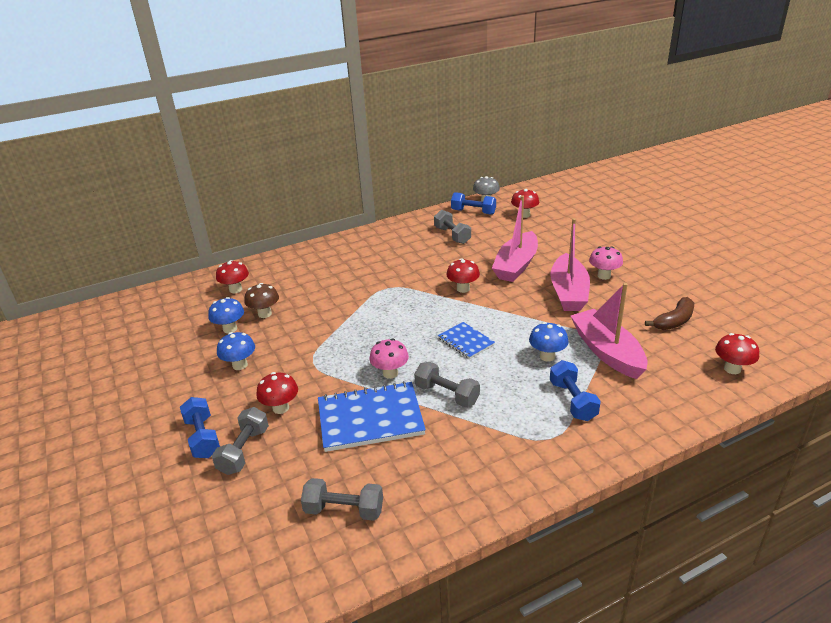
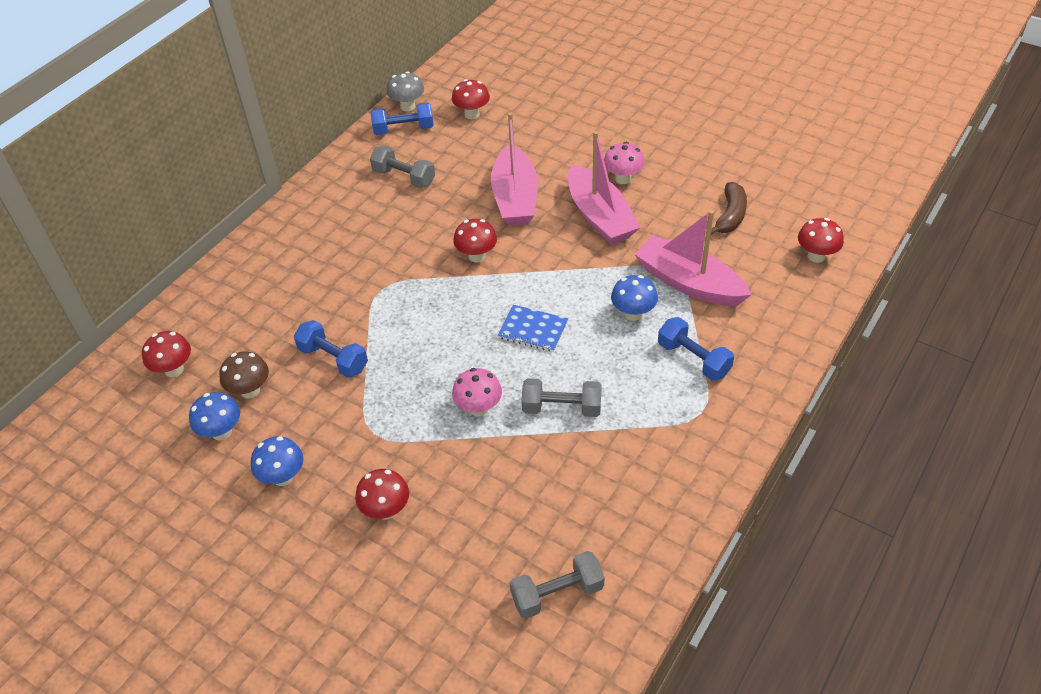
camera: 30 degrees left, 15 degrees up
blue dumbbell [180,397,220,458] -> blue dumbbell moved to [294,320,368,378]
grey dumbbell [212,407,269,475] -> none
blue notebook [318,381,426,452] -> none

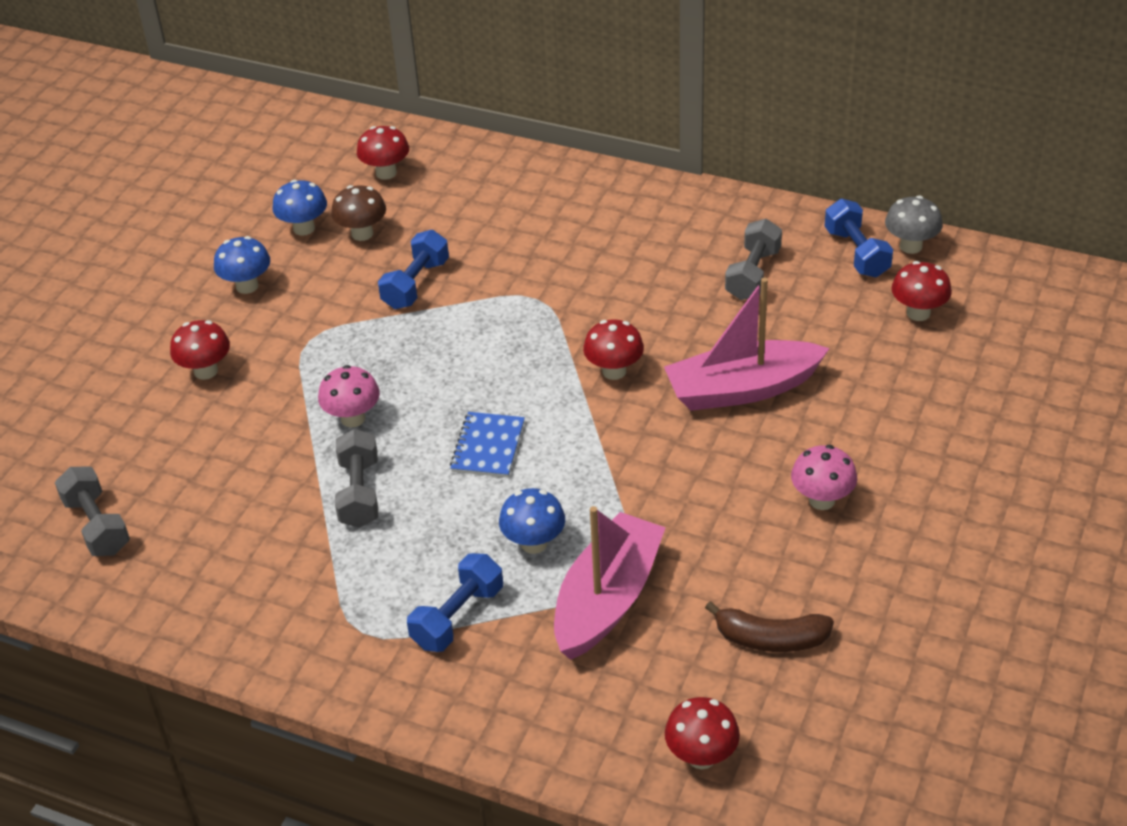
camera: 80 degrees right, 5 degrees down
pink boat [568,131,641,245] -> none

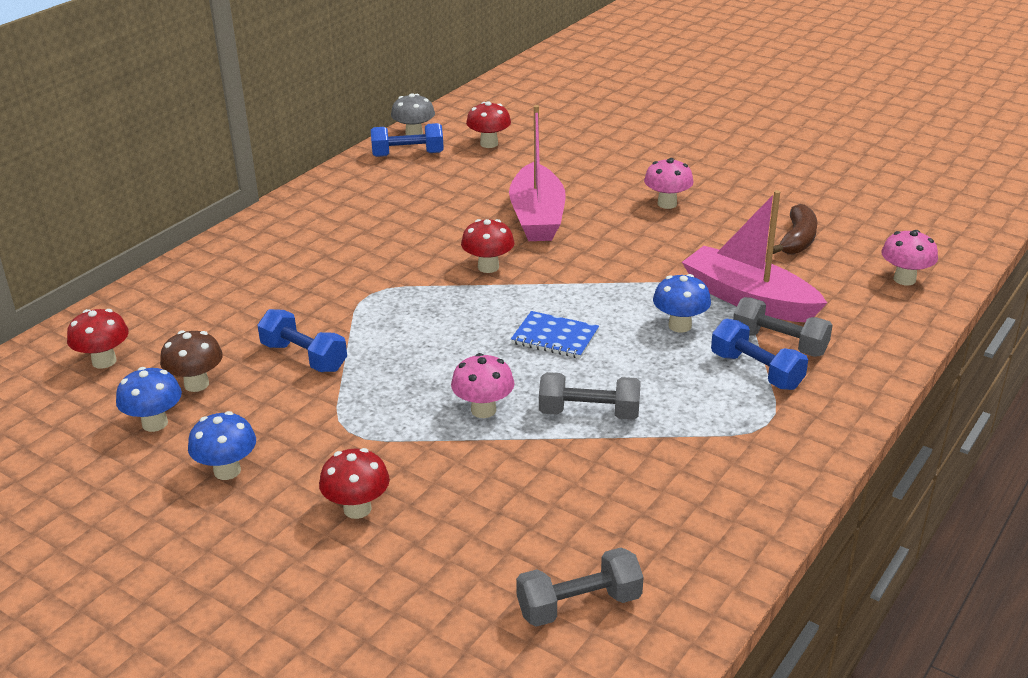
camera: 80 degrees left, 10 degrees down
red mushroom [665,697,740,769] -> pink mushroom [881,230,938,285]
grey dumbbell [725,219,782,300] -> grey dumbbell moved to [733,297,833,357]

